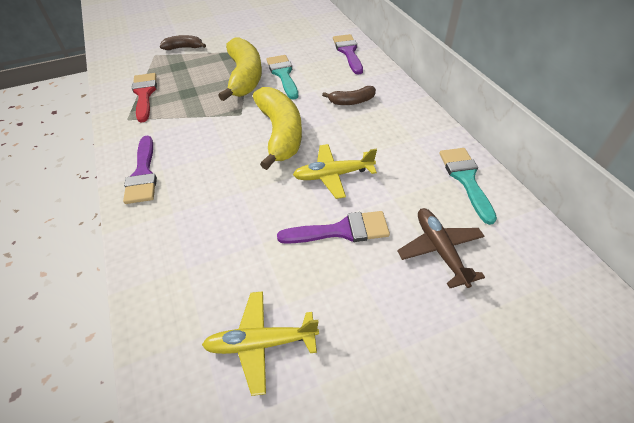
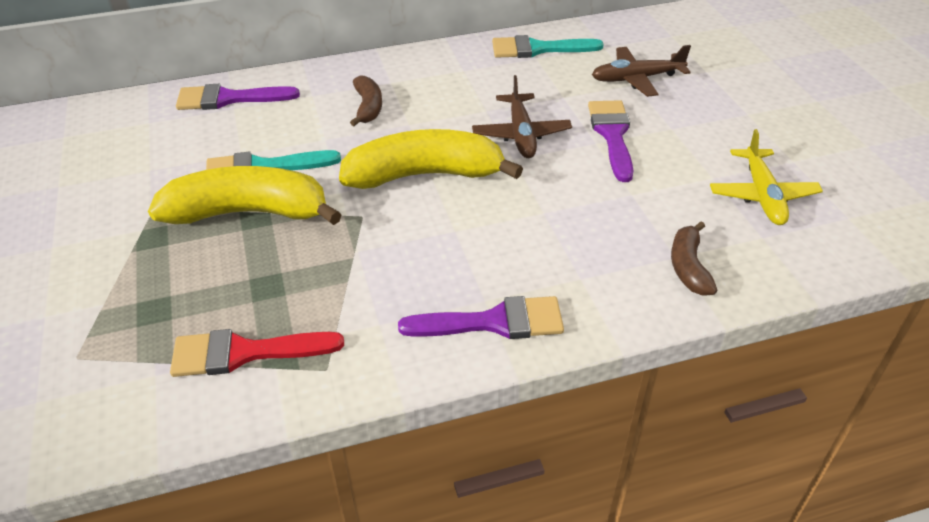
camera: 85 degrees left, 5 degrees down
brown banana [160,35,206,50] -> brown banana moved to [671,222,717,296]
yellow plane [293,144,377,199] -> brown plane [472,75,572,158]

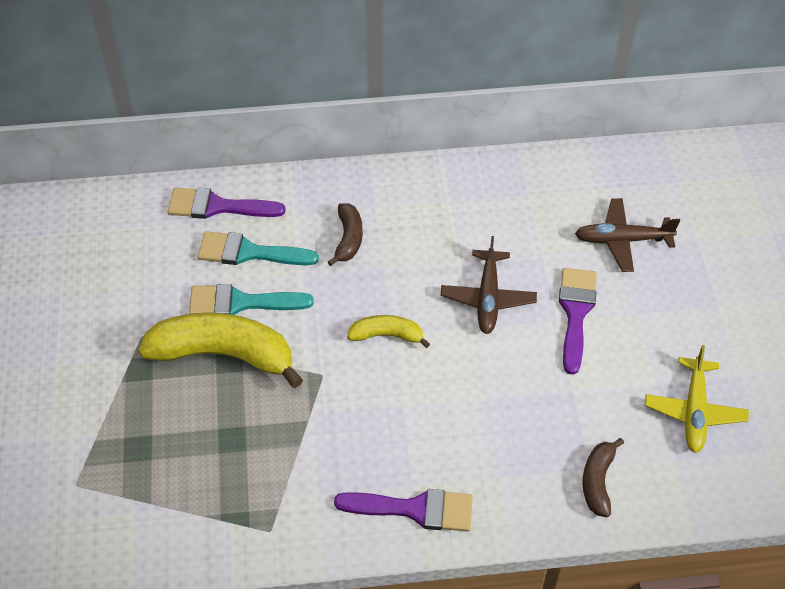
camera: 10 degrees right, 10 degrees up
red brush [170,329,344,377] -> none
yellow banana [339,129,523,189] -> yellow banana [347,315,430,348], size x0.50
turquoise brush [492,35,604,58] -> turquoise brush moved to [198,231,319,265]

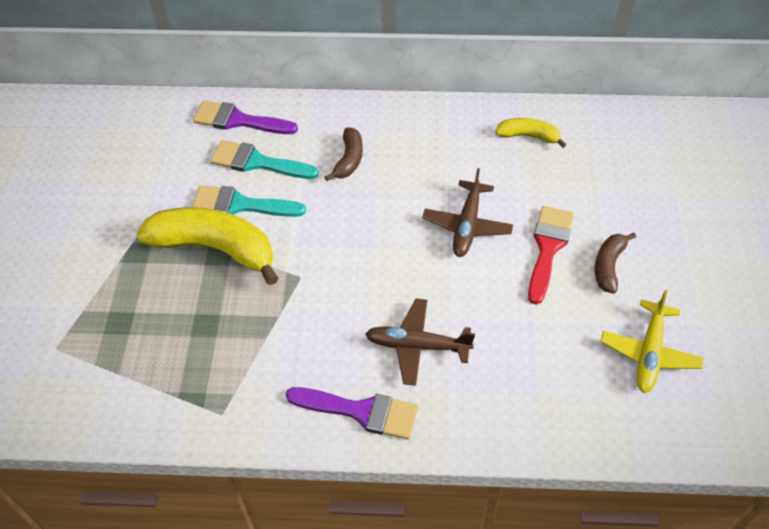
camera: 10 degrees right, 0 degrees up
yellow banana [347,315,430,348] -> yellow banana moved to [495,118,566,148]
purple brush [559,268,597,375] -> red brush [528,206,574,305]
brown plane [575,198,680,272] -> brown plane moved to [365,298,475,386]
brown banana [583,438,624,517] -> brown banana moved to [595,233,636,294]

